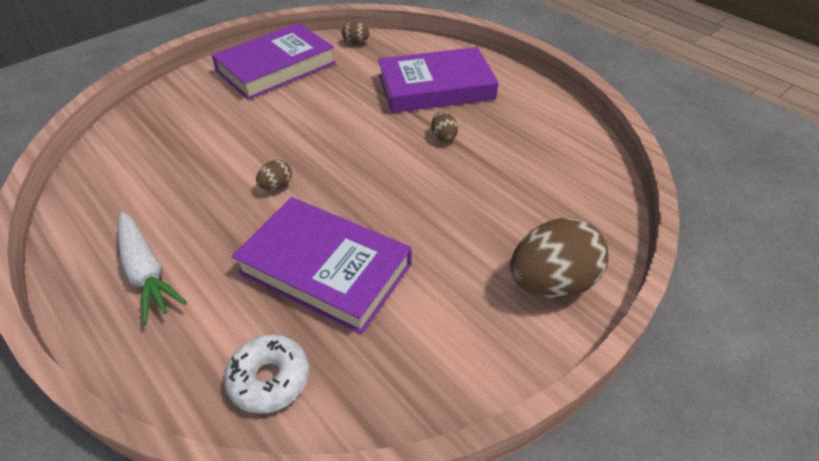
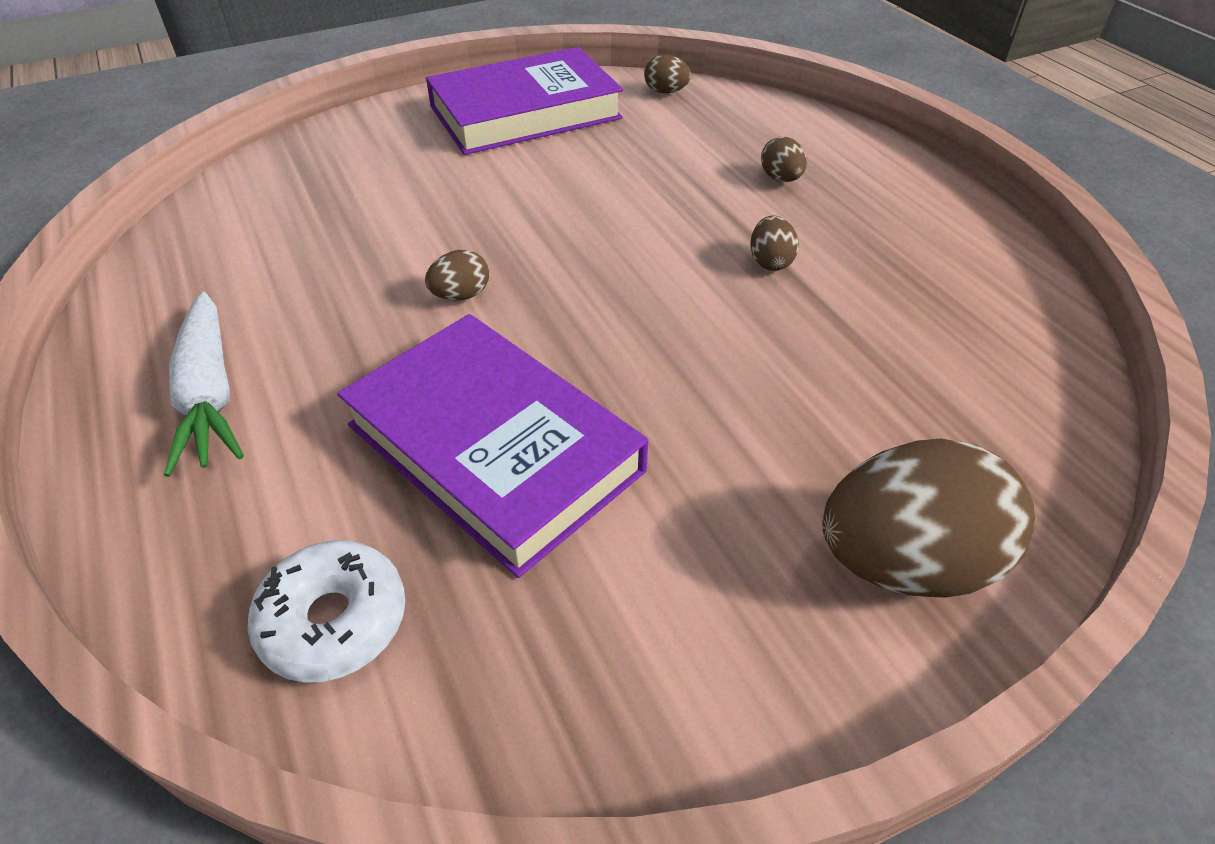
camera: 15 degrees right, 0 degrees up
purple book [378,47,499,113] -> brown egg [761,136,807,182]

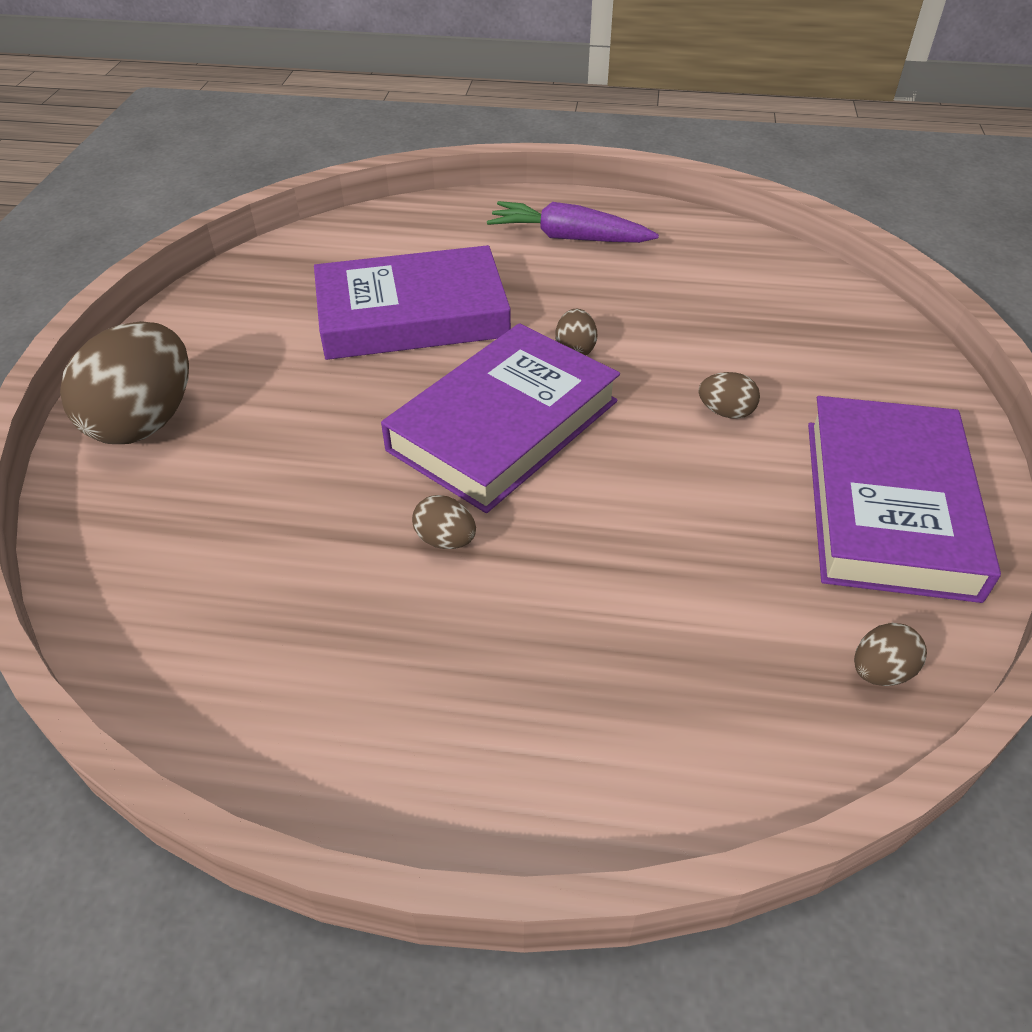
camera: 125 degrees right, 0 degrees up
white carrot [164,291,244,477] -> purple carrot [487,201,659,243]
white donut [248,540,405,683] -> none
brown egg [761,136,807,182] -> brown egg moved to [699,372,760,419]
none -> purple book [381,323,620,513]

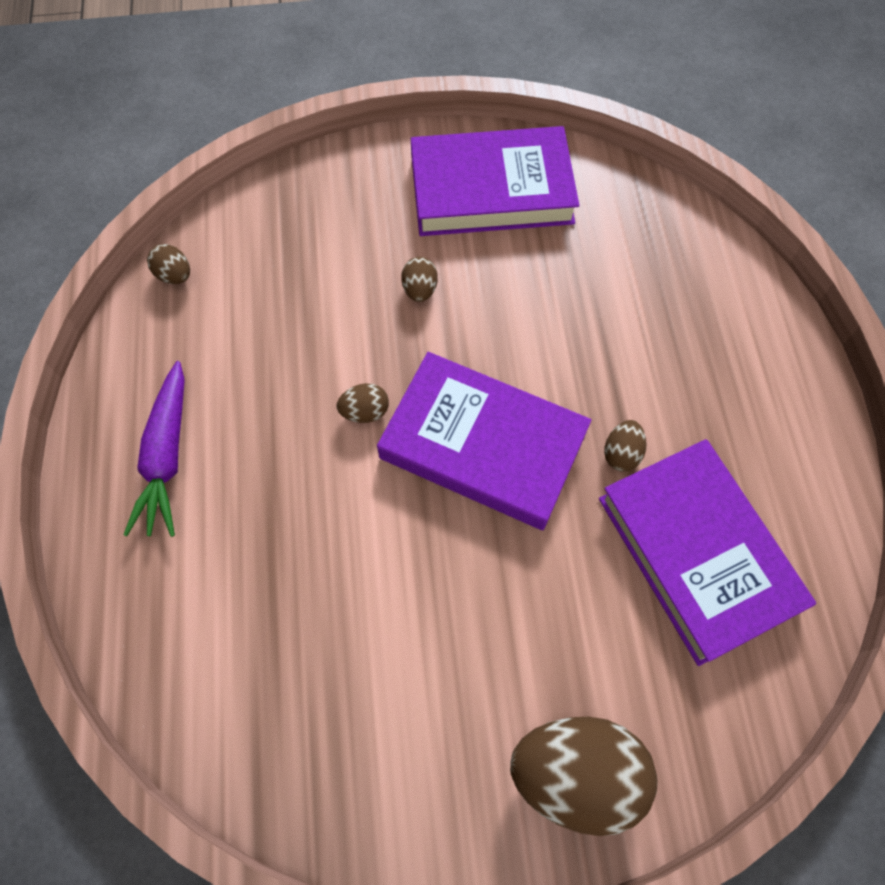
camera: 105 degrees left, 20 degrees up
purple book [314,245,511,360] -> purple book moved to [599,439,816,666]
brown egg [854,623,927,686] -> brown egg moved to [147,244,190,284]

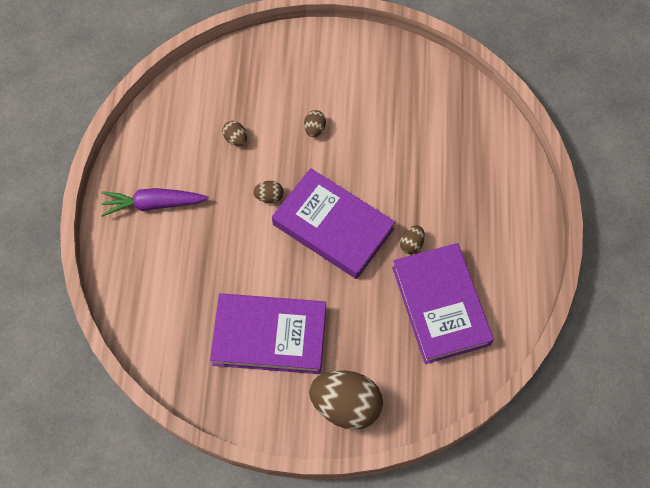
camera: 10 degrees right, 0 degrees up
purple carrot [123,361,185,537] -> purple carrot turned 75 degrees clockwise [101,188,209,217]
brown egg [147,244,190,284] -> brown egg moved to [222,121,247,146]
purple book [411,126,579,236] -> purple book moved to [210,293,326,374]

